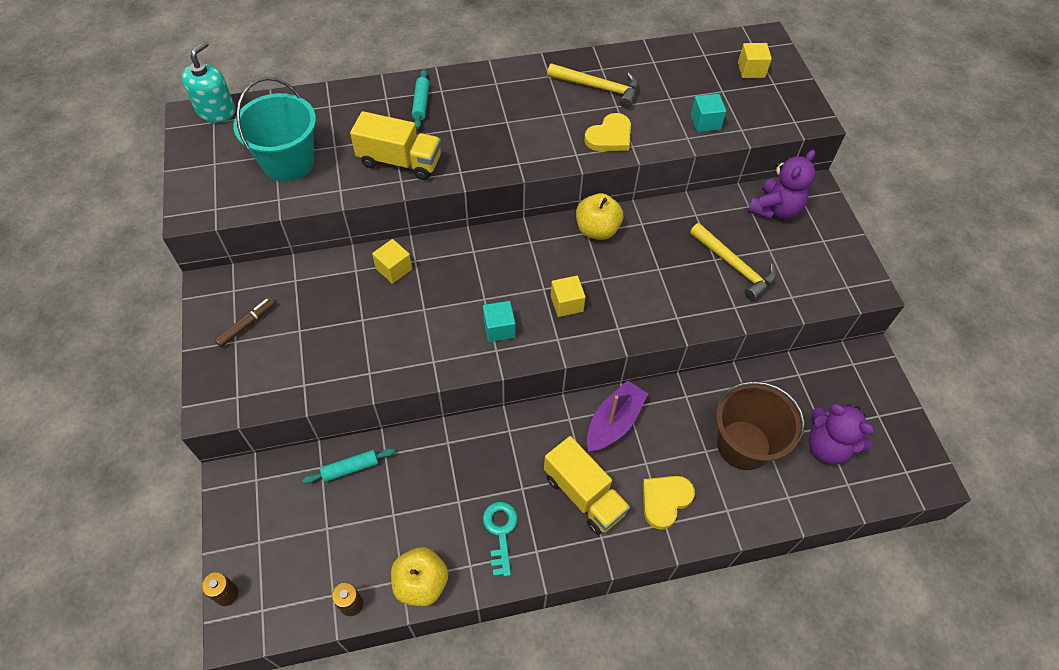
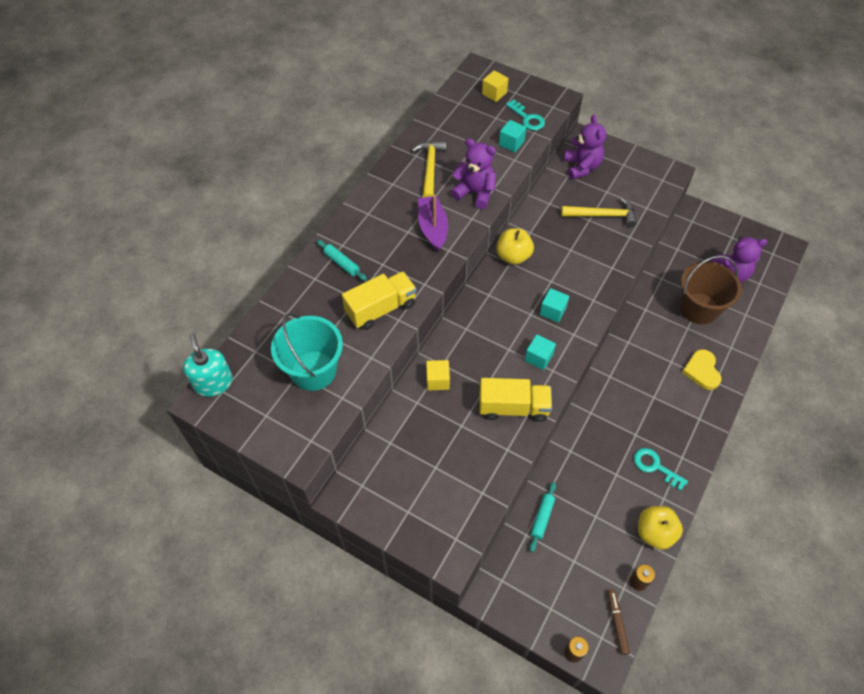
camera: 45 degrees left, 0 degrees up
brown marker [214,297,275,347] -> brown marker moved to [607,590,630,655]
yellow truck [544,436,630,535] -> yellow truck moved to [479,378,552,422]
yellow hammer [547,63,638,109] -> yellow hammer turned 60 degrees counterclockwise [412,141,447,198]
yellow cube [551,276,586,317] -> turquoise cube [540,288,569,322]
yellow heart [584,113,631,151] -> purple teddy bear [451,138,496,209]
purple boat [587,380,648,452] -> purple boat moved to [418,195,448,251]
none -> turquoise key [506,100,545,130]

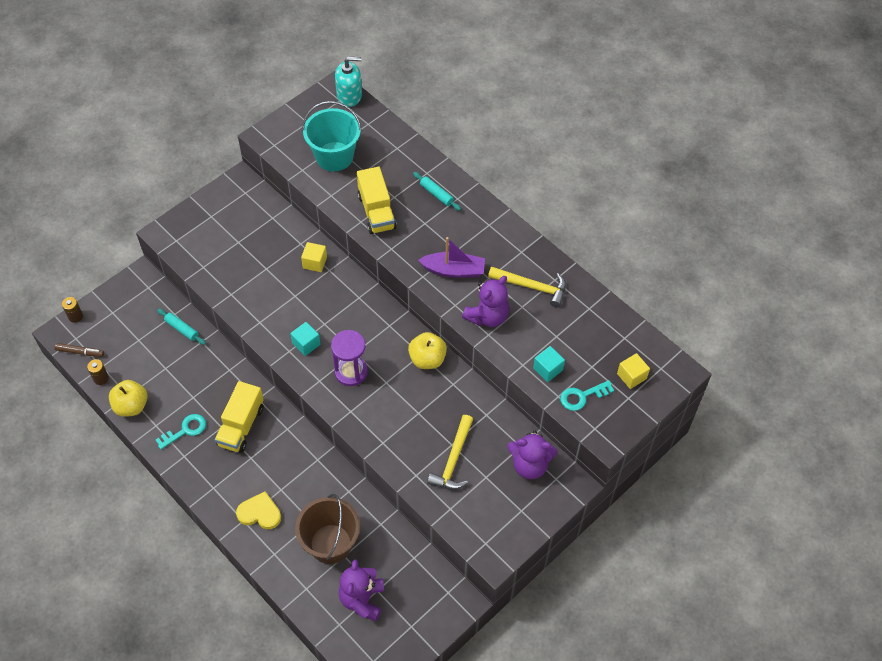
camera: 105 degrees right, 0 degrees up
turquoise rolling pin [317,240,367,281] -> turquoise rolling pin turned 75 degrees clockwise [413,172,461,211]
yellow truck [479,378,552,422] -> yellow truck moved to [215,381,264,453]
turquoise cube [540,288,569,322] -> purple hourglass [331,330,368,386]

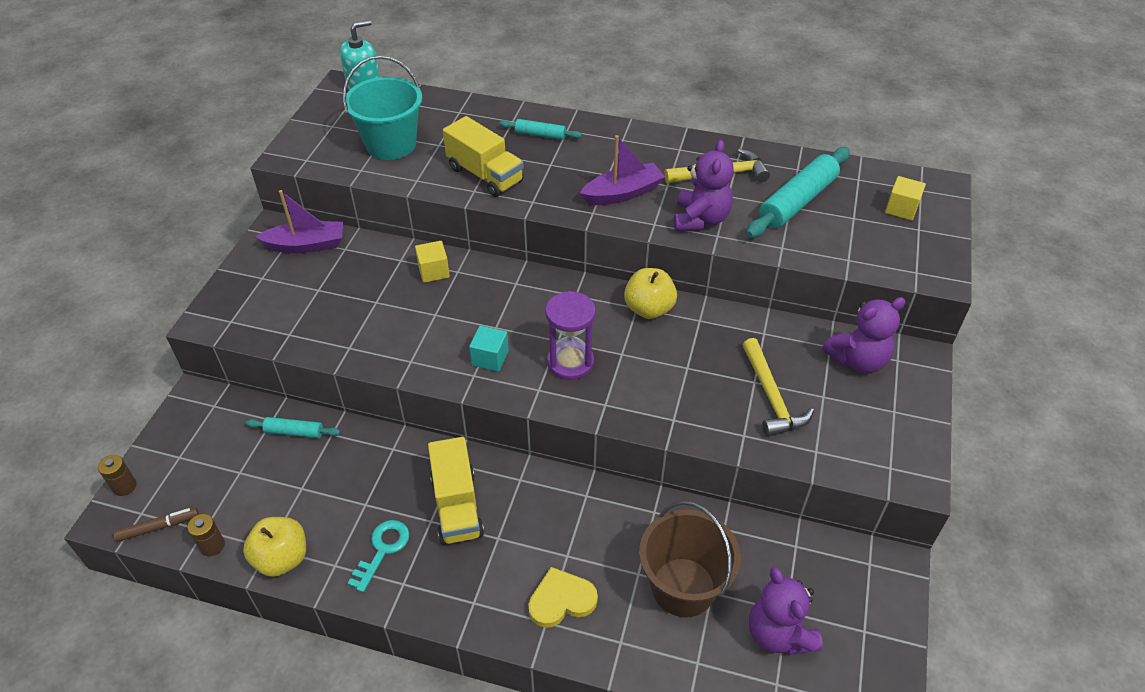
camera: 30 degrees left, 10 degrees down
turquoise cube [533,346,565,382] -> none
turquoise key [560,380,614,411] -> none
none -> purple boat [255,190,343,253]
none -> turquoise rolling pin [746,147,850,238]

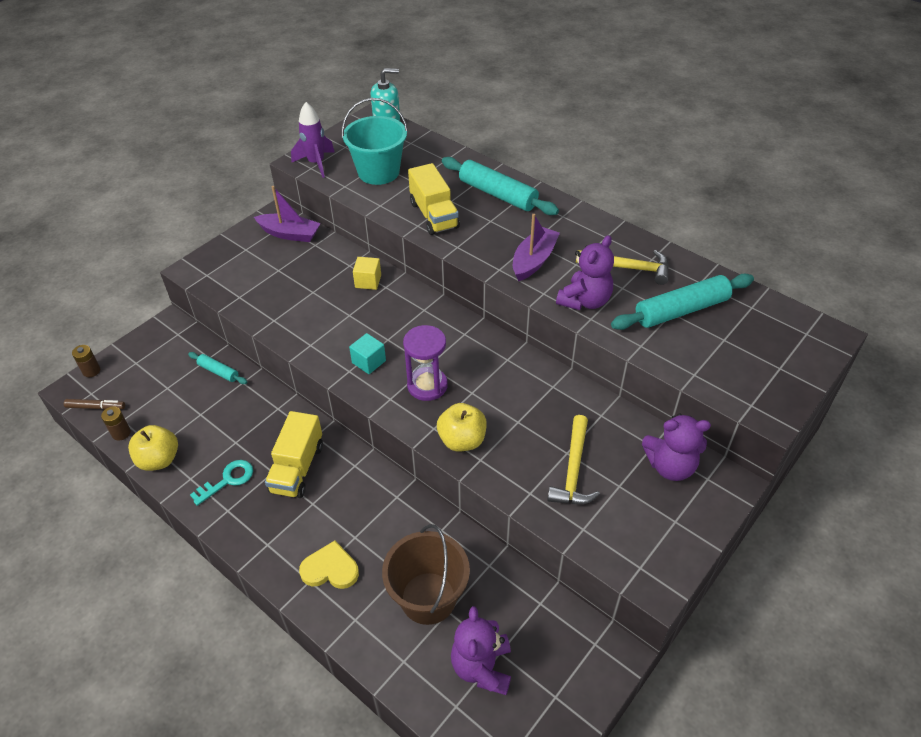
camera: 25 degrees right, 0 degrees up
turquoise rolling pin [500,119,582,140] -> turquoise rolling pin [442,157,559,215], size x1.93
purple boat [580,135,665,205] -> purple boat turned 60 degrees counterclockwise [513,214,560,281]
yellow apple [624,268,677,319] -> yellow apple moved to [437,403,487,452]
yellow cube [885,176,926,220] -> none
none -> purple rocket [291,102,334,178]

